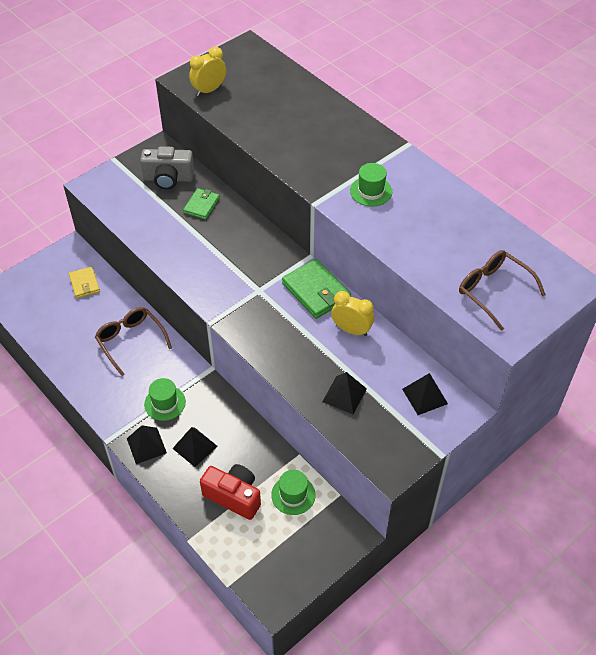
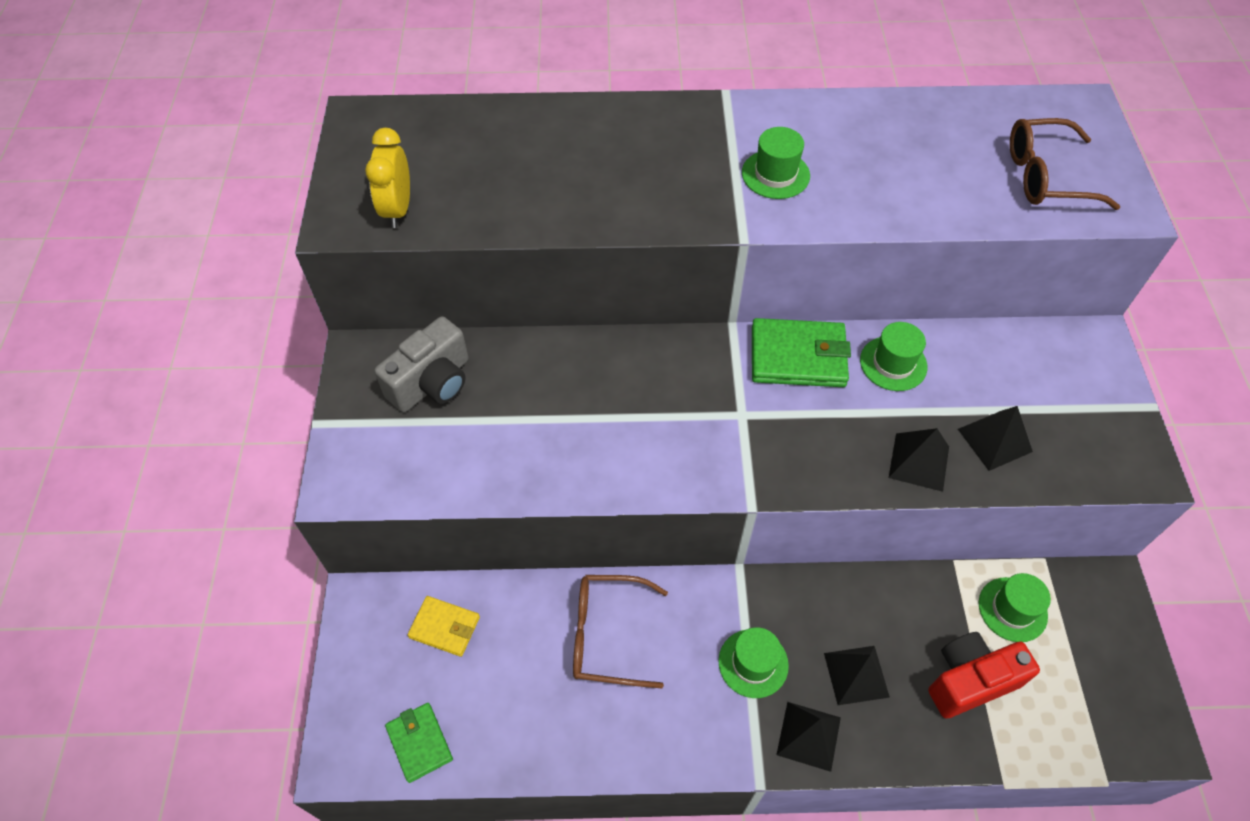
camera: 50 degrees left, 5 degrees up
green wallet [183,188,220,220] -> green wallet moved to [385,703,453,783]
yellow clock [331,291,374,336] -> green hat [860,322,927,391]
black pyramid [402,373,448,415] -> black pyramid moved to [889,428,949,492]

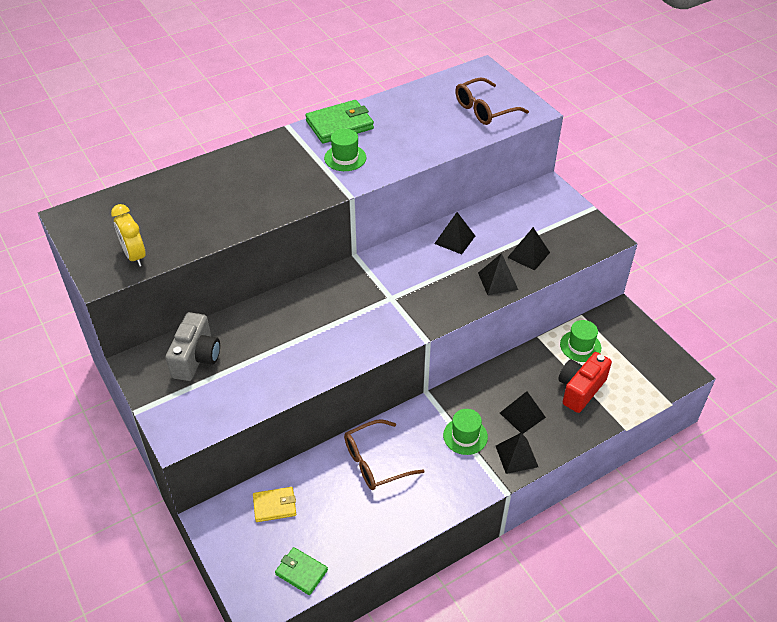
camera: 30 degrees left, 10 degrees down
green wallet [752,318,851,387] -> green wallet moved to [305,100,374,144]
green hat [860,322,927,391] -> black pyramid [434,212,475,254]

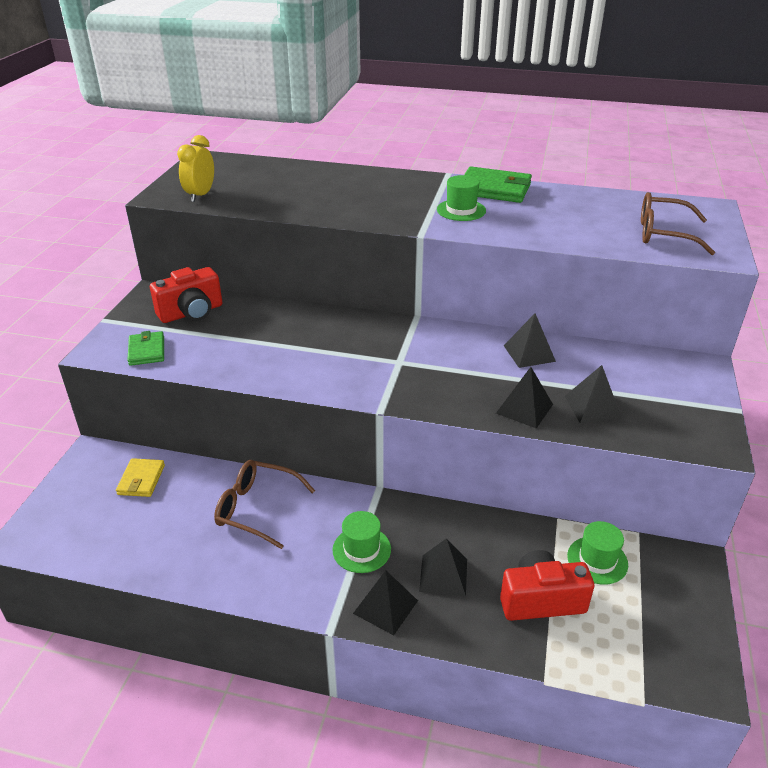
camera: 45 degrees right, 10 degrees down
grey camera [166,312,220,381] -> red camera [150,267,223,323]
yellow wallet [253,487,296,522] -> yellow wallet turned 60 degrees clockwise [116,458,165,497]
green wallet [275,547,328,595] -> green wallet moved to [127,331,164,366]

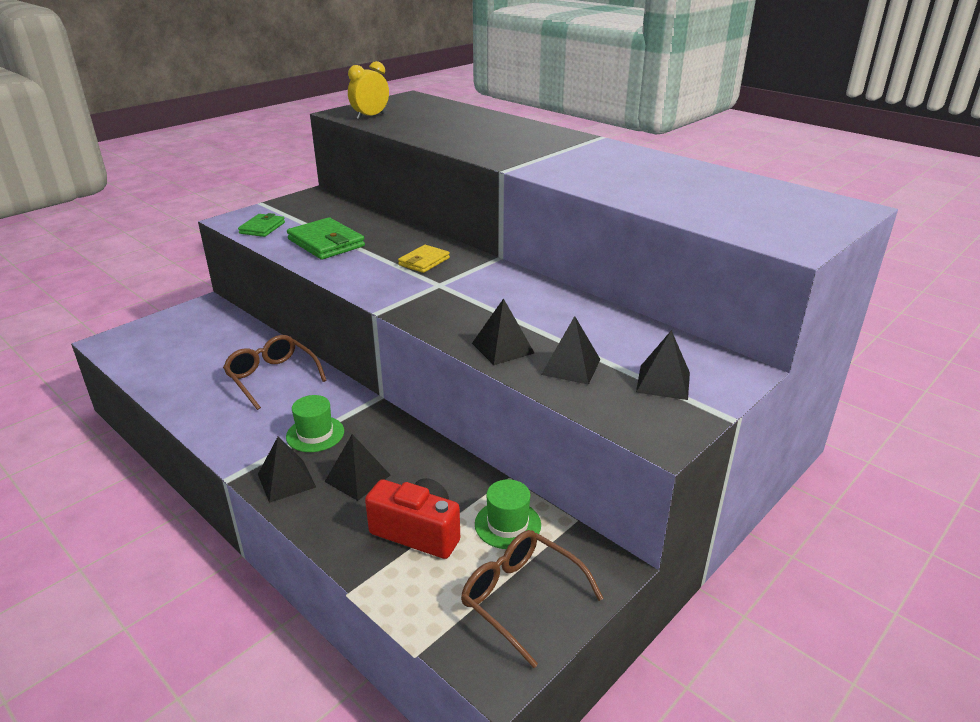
camera: 30 degrees right, 5 degrees down
yellow wallet [116,458,165,497] -> yellow wallet moved to [398,245,450,273]
red camera [150,267,223,323] -> none
green hat [437,175,486,221] -> none
green wallet [464,167,532,203] -> green wallet moved to [287,217,365,260]
black pyramid [504,313,556,368] -> black pyramid moved to [636,330,690,400]
brown glasses [641,192,715,255] -> brown glasses moved to [461,530,604,668]

